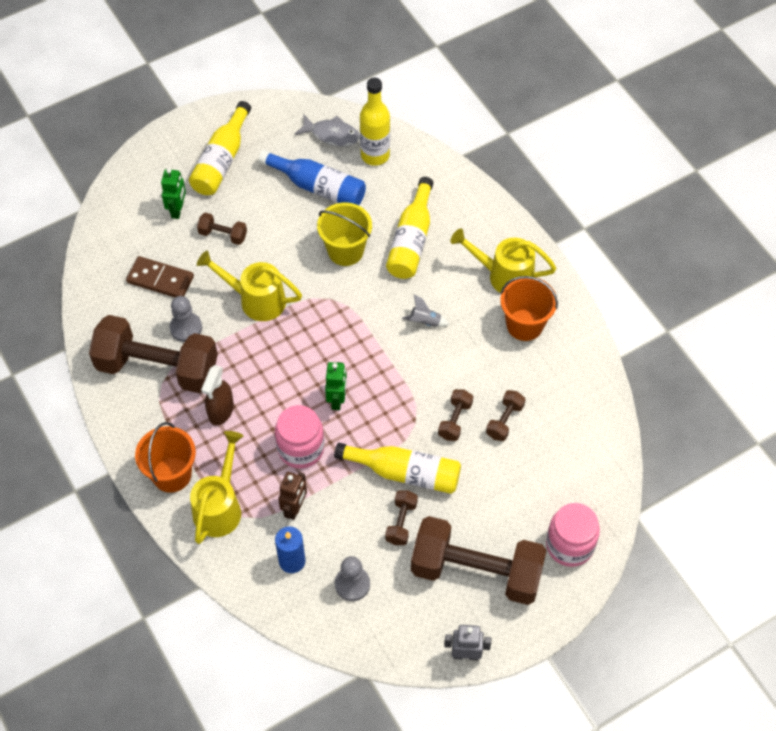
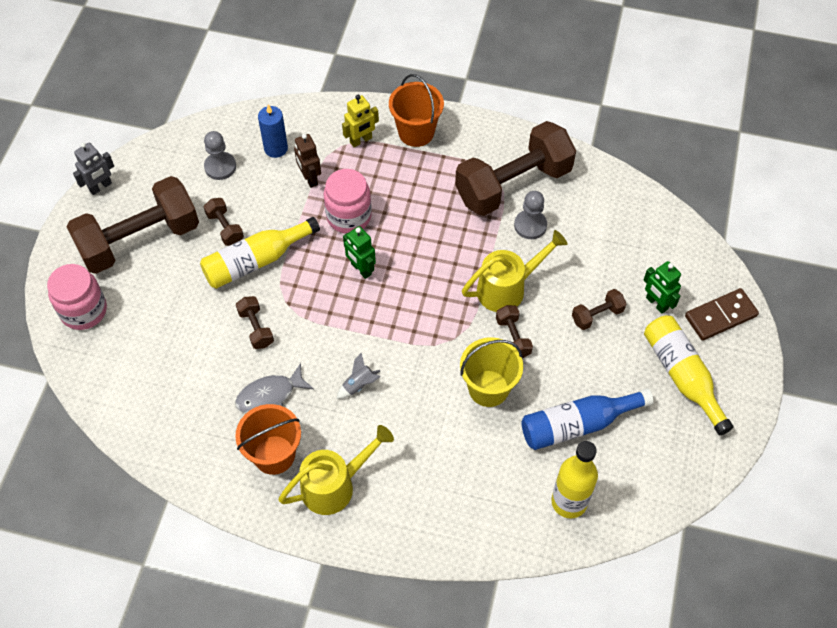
camera: 135 degrees right, 0 degrees up
brown domino [126,256,194,297] -> brown domino moved to [685,288,759,341]
yellow watering can [190,431,243,544] -> yellow robot [342,95,379,147]
brown spray bottle [201,365,234,426] -> none
grey fish [294,115,360,147] -> grey fish moved to [235,363,314,413]
yellow bottle [386,177,434,279] -> none
brown dumbbell [486,390,526,441] -> brown dumbbell moved to [496,305,533,359]

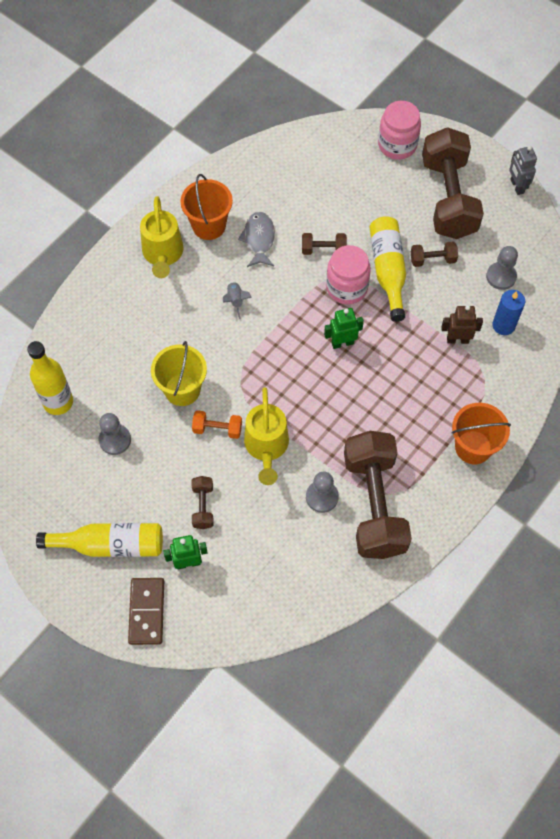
camera: 115 degrees right, 5 degrees up
pink jar [324,169,372,233] -> pink jar moved to [326,245,371,305]
yellow robot [342,95,379,147] -> none
brown dumbbell [496,305,533,359] -> orange dumbbell [192,410,242,439]
blue bottle [521,388,654,450] -> grey pawn [98,413,131,455]

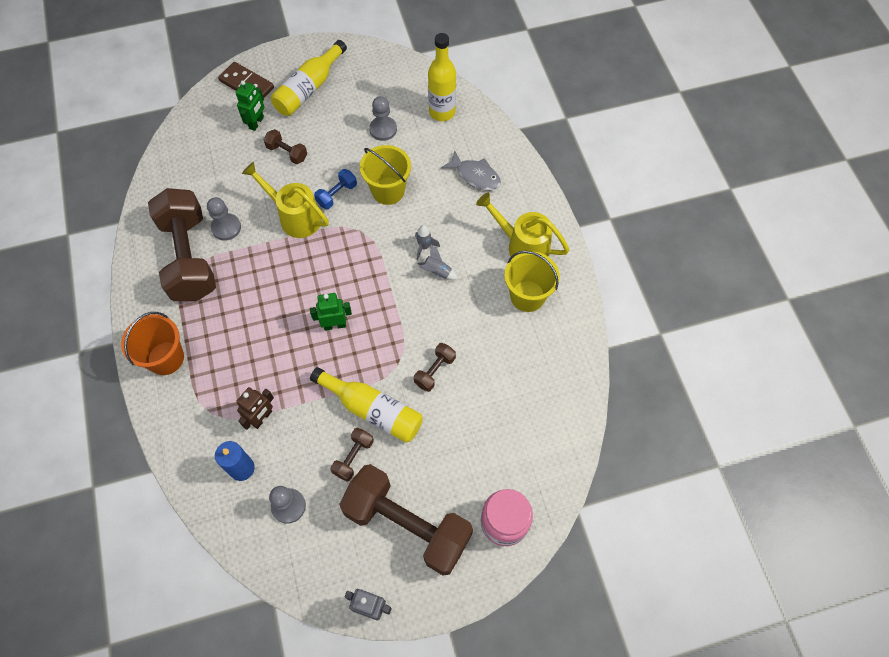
camera: 125 degrees right, 0 degrees up
orange bucket [180,174,233,240] -> yellow bucket [504,251,560,312]
orange dumbbell [192,410,242,439] -> blue dumbbell [314,169,357,209]
grey fish [238,212,275,267] -> grey fish moved to [441,151,501,191]
green robot [324,308,364,349] -> green robot turned 120 degrees counterclockwise [310,293,352,331]
pink jar [326,245,371,305] -> none
brown dumbbell [344,431,412,559] -> brown dumbbell turned 45 degrees clockwise [148,188,216,301]
none -> grey rocket [415,225,440,260]

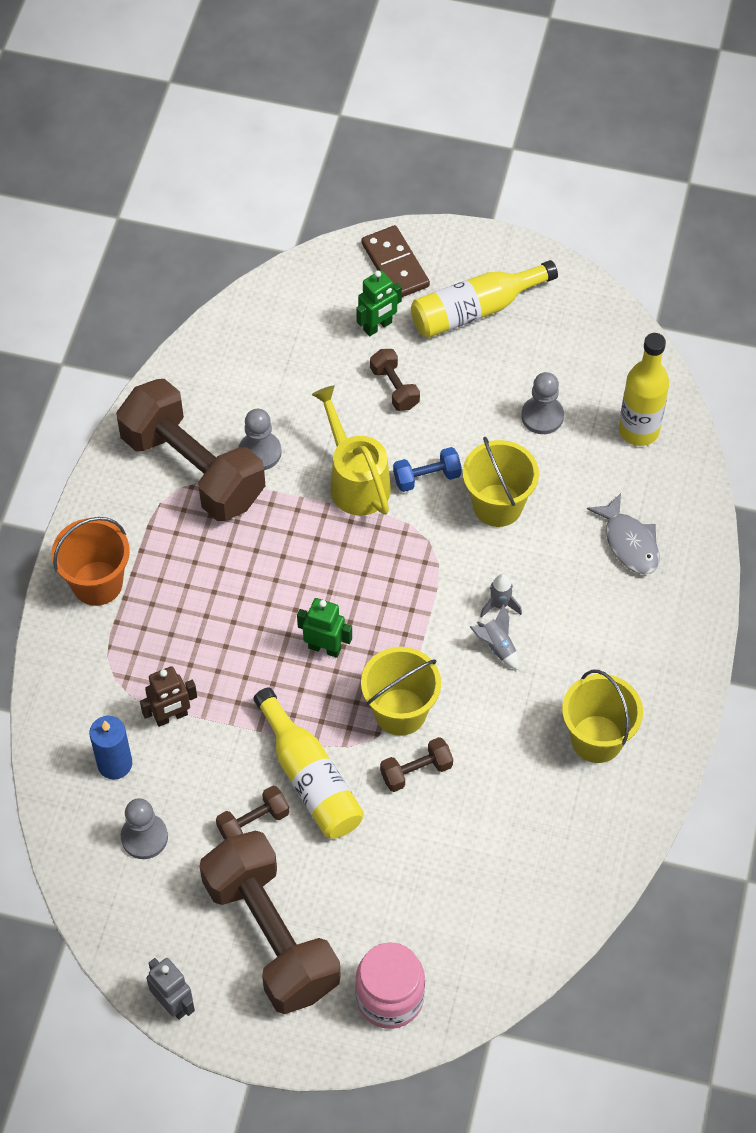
camera: 30 degrees right, 5 degrees down
brown dumbbell [148,188,216,301] -> brown dumbbell turned 60 degrees counterclockwise [116,379,265,521]
yellow watering can [476,193,569,257] -> none
none -> yellow bucket [361,647,441,736]

